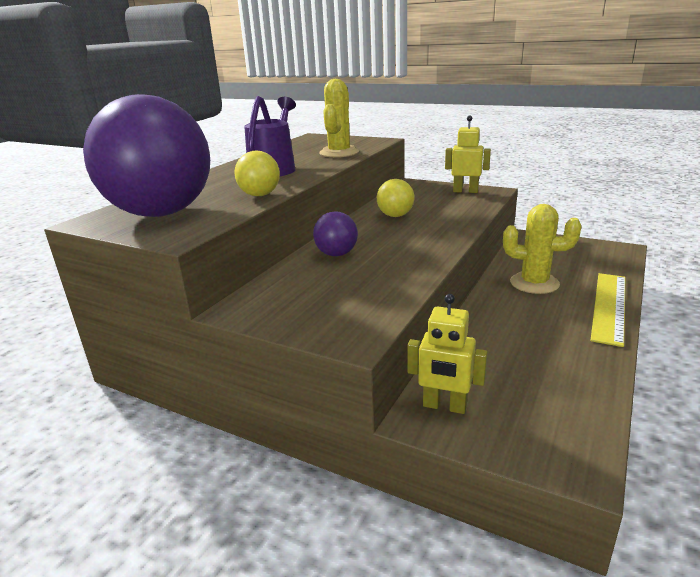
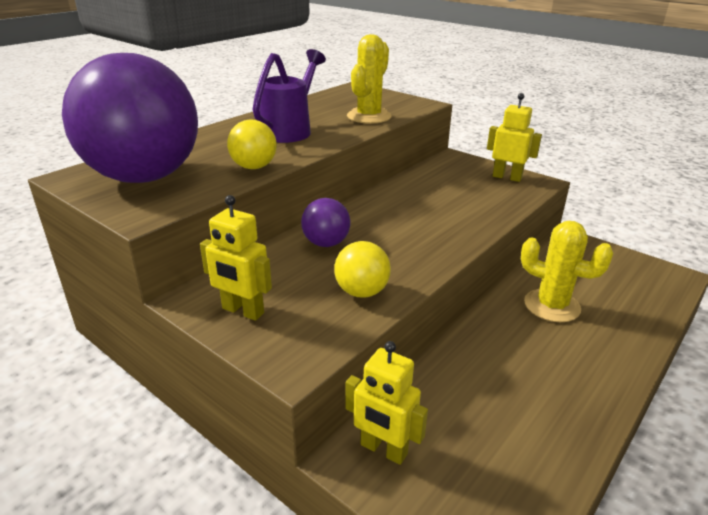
camera: 10 degrees right, 5 degrees up
yellow ball [377,179,414,217] -> yellow ball moved to [335,241,391,298]
yellow ruler [590,273,625,347] -> none
none -> yellow robot [200,195,272,321]

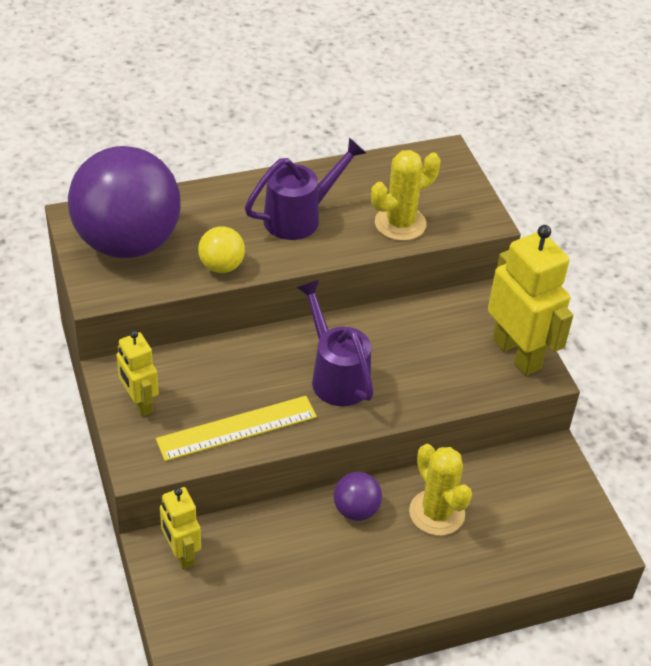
camera: 30 degrees right, 15 degrees up
purple ball [301,198,350,247] -> purple ball moved to [334,472,382,521]
yellow ball [335,241,391,298] -> yellow ruler [156,396,317,461]
yellow robot [487,93,542,182] -> yellow robot [488,225,573,376], size x1.73
none -> purple watering can [296,280,374,406]

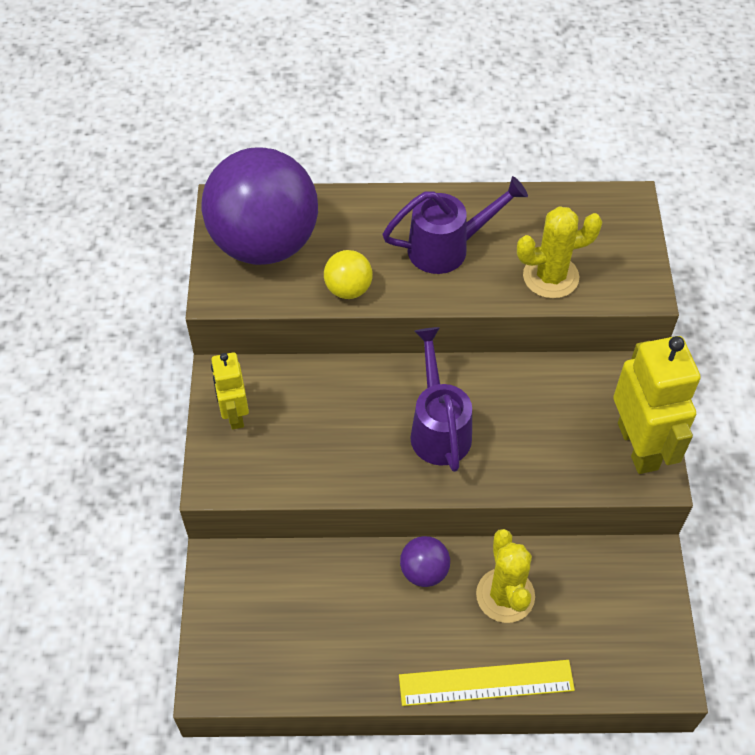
camera: 20 degrees right, 10 degrees up
yellow ruler [156,396,317,461] -> yellow ruler moved to [399,660,575,706]
yellow robot [160,487,201,569] -> none

